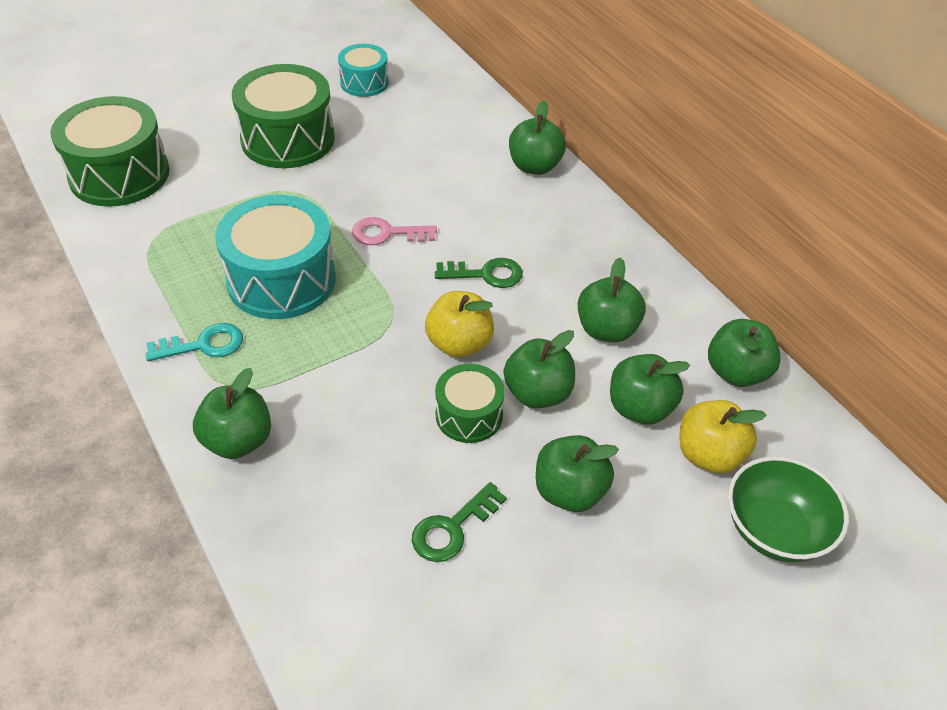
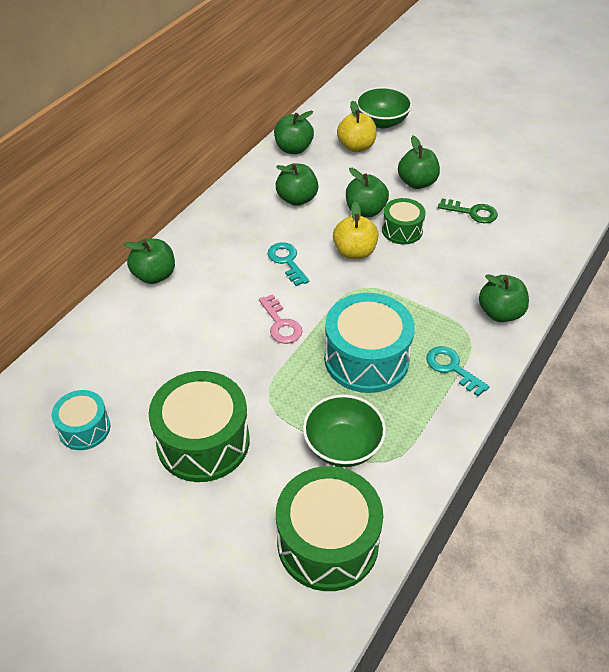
camera: 115 degrees left, 0 degrees up
green key [435,258,523,288] -> turquoise key [268,242,309,286]
green apple [610,354,690,425] -> none
none -> green bowl [303,394,386,467]

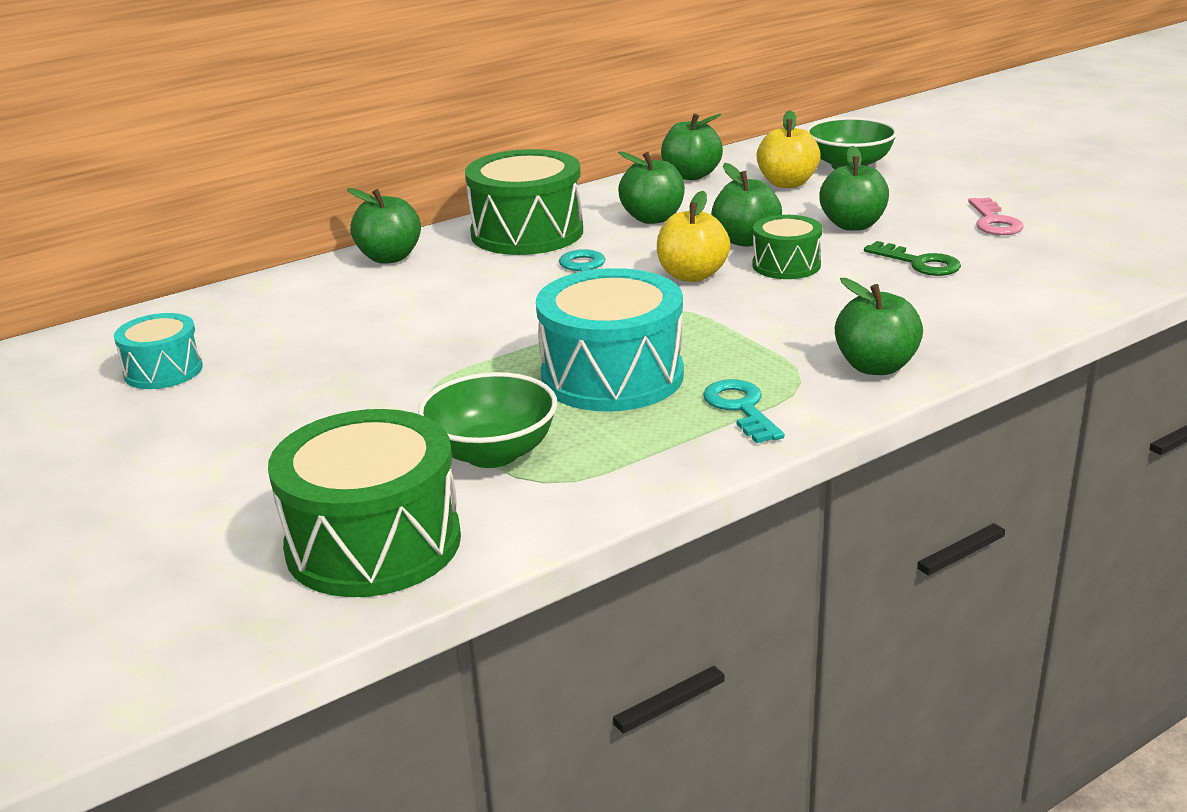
camera: 25 degrees right, 20 degrees down
green drum [149,371,250,482] -> green drum moved to [465,149,583,255]
pink key [259,294,302,344] -> pink key moved to [968,198,1024,235]

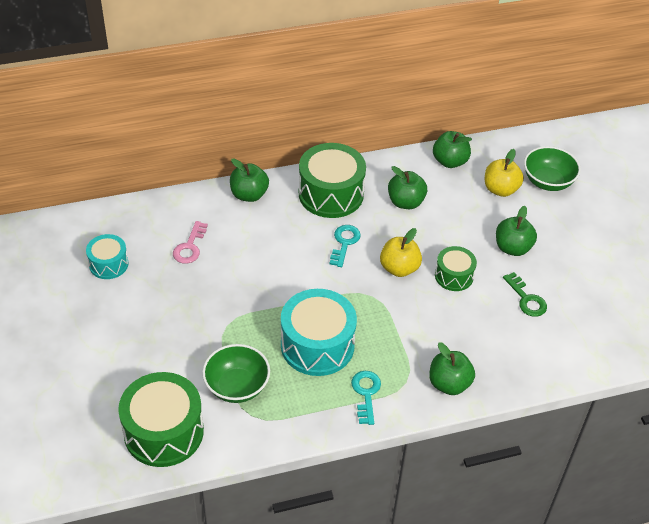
camera: 15 degrees right, 20 degrees up
green apple [711,163,782,247] -> none
pink key [968,198,1024,235] -> pink key moved to [173,221,208,264]

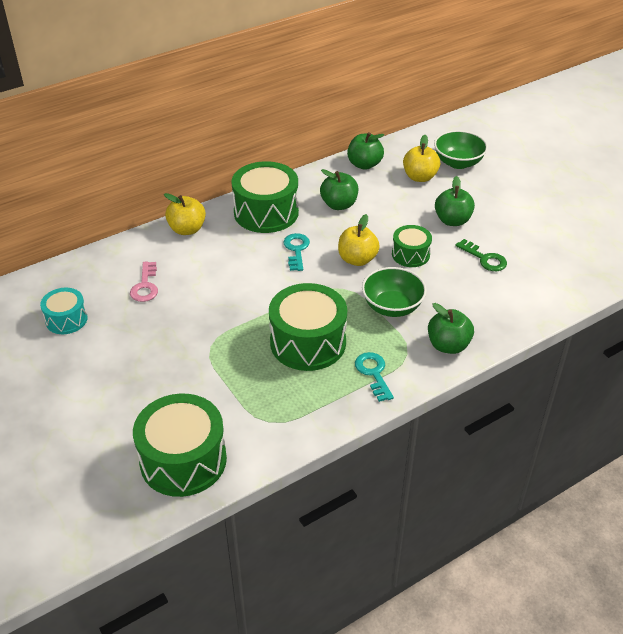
camera: 15 degrees left, 5 degrees down
green bowl [202,344,270,403] -> green bowl moved to [362,267,427,317]
green apple [230,159,269,202] -> yellow apple [164,193,206,235]
turquoise drum [281,289,357,376] -> green drum [269,283,347,371]

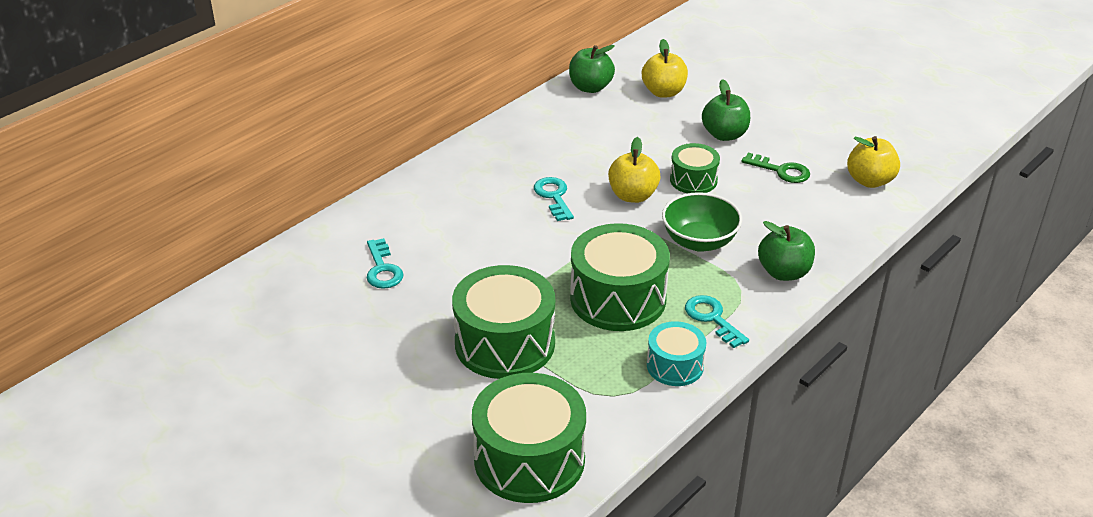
camera: 15 degrees left, 5 degrees down
turquoise drum [40,288,88,334] -> turquoise drum moved to [647,321,706,386]
pink key [130,261,158,302] -> turquoise key [367,238,403,289]
yellow apple [164,193,206,235] -> yellow apple moved to [847,136,900,188]
green drum [232,161,299,233] -> green drum moved to [452,265,555,379]
green apple [320,169,358,210] -> none
green bowl [434,130,488,169] -> none

